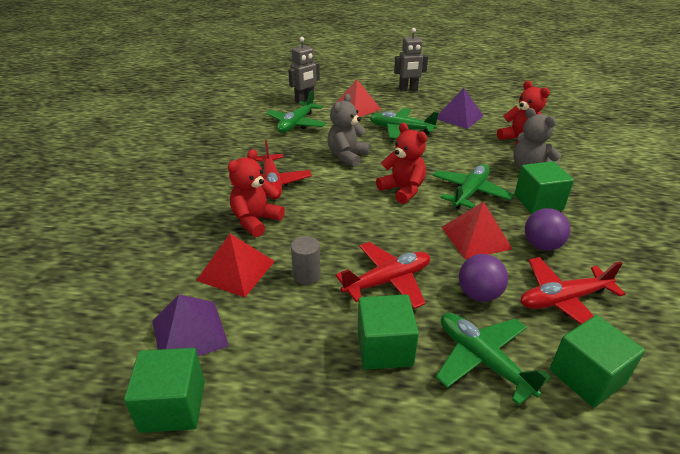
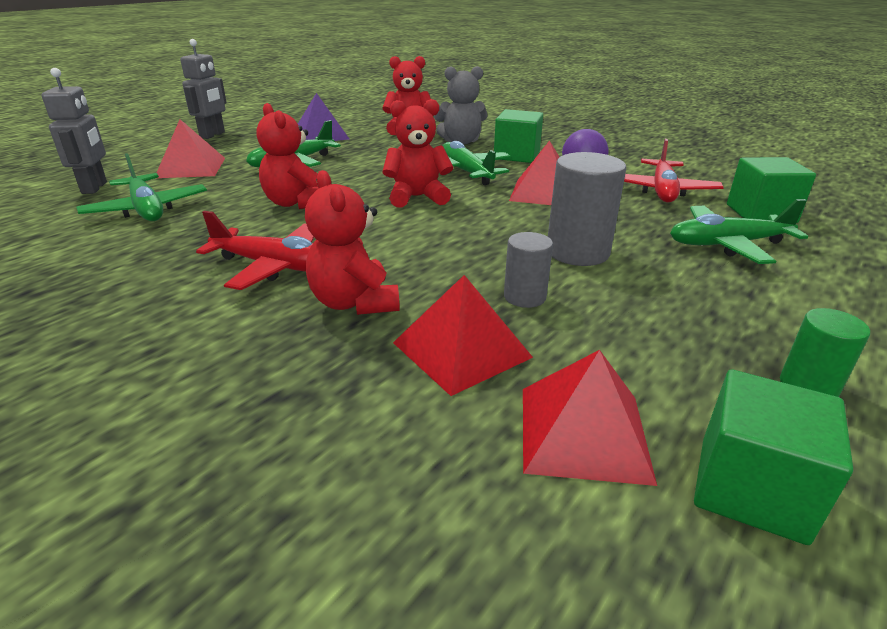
camera: 60 degrees left, 5 degrees down
purple pyramid [152,294,229,356] -> red pyramid [523,350,657,486]
grey teddy bear [328,94,370,167] -> red teddy bear [257,103,319,209]
red plane [336,242,430,309] -> grey cylinder [548,152,626,266]
green cube [358,294,419,370] -> none
purple ball [459,254,508,302] -> none
none -> green cylinder [780,308,870,397]

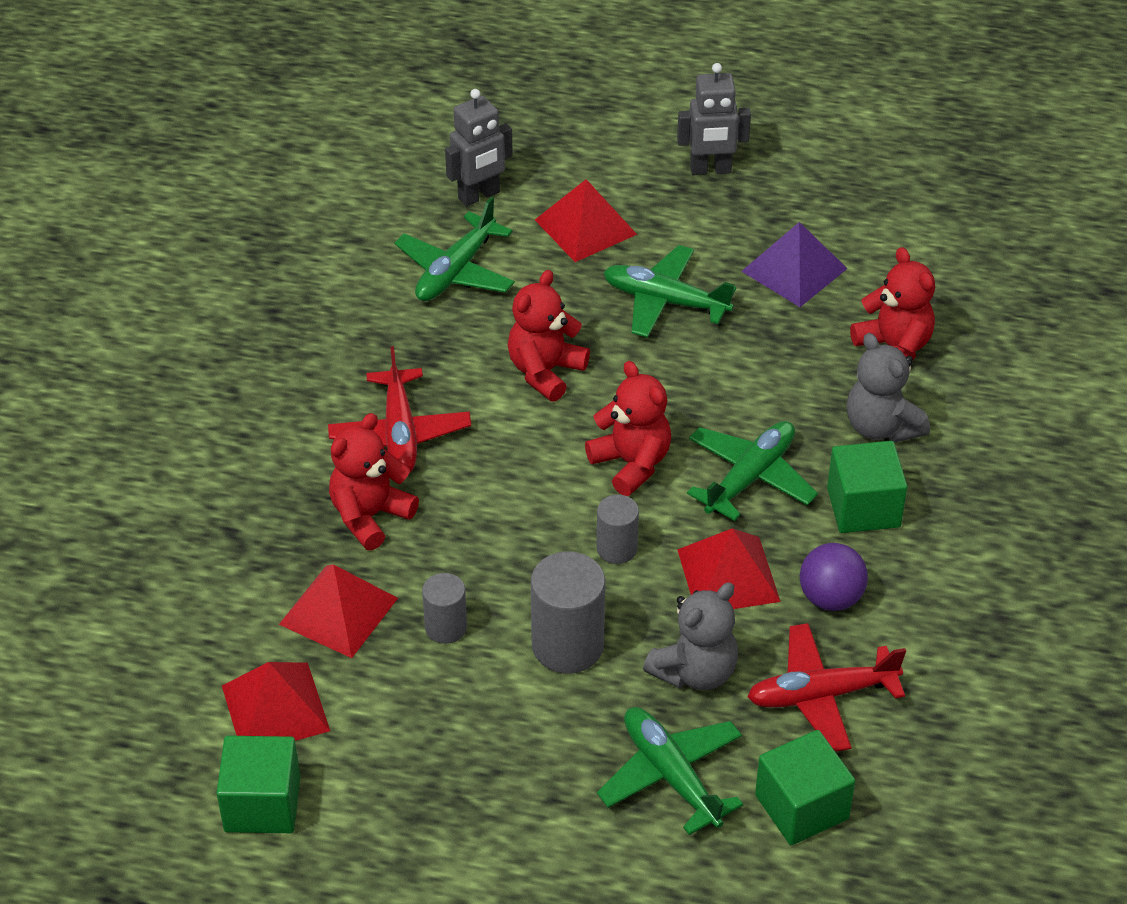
camera: 65 degrees right, 15 degrees up
green cylinder [780,308,870,397] -> none
none -> grey cylinder [596,495,639,564]
none -> grey teddy bear [643,582,738,690]

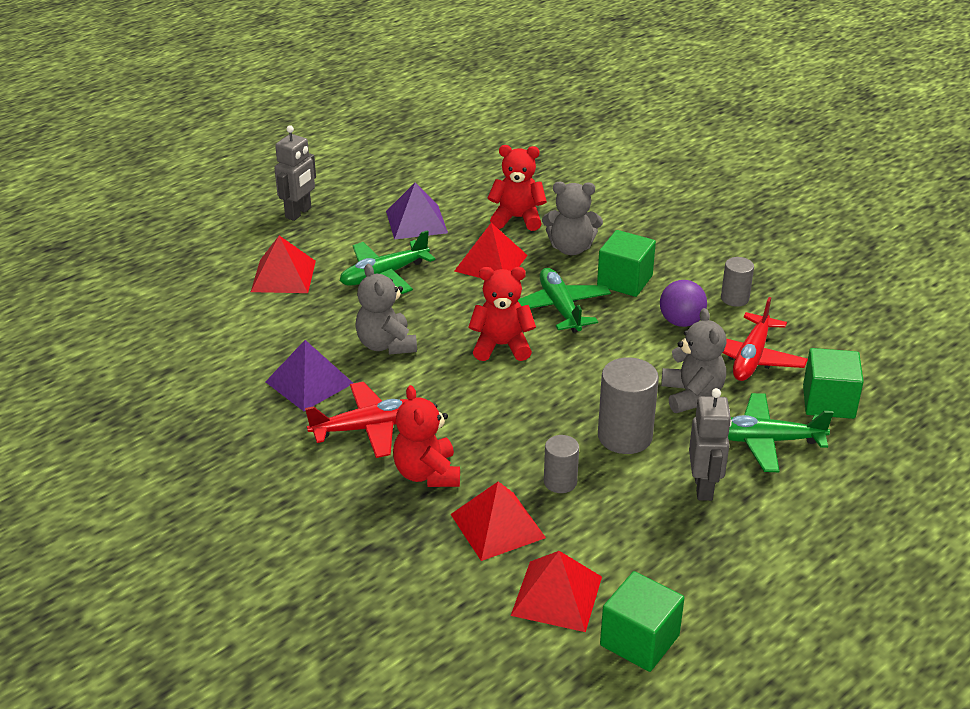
camera: 55 degrees left, 10 degrees down
red plane [328,346,471,473] -> red plane turned 45 degrees counterclockwise [305,382,408,458]
green plane [395,197,515,301] -> none
grey robot [445,89,513,206] -> grey robot moved to [689,388,732,501]
red teddy bear [508,270,590,401] -> grey teddy bear [355,264,417,355]
grey cylinder [596,495,639,564] -> grey cylinder moved to [721,257,754,307]
red pyramid [677,528,781,609] -> red pyramid moved to [454,223,528,278]
none -> purple pyramid [265,340,353,411]

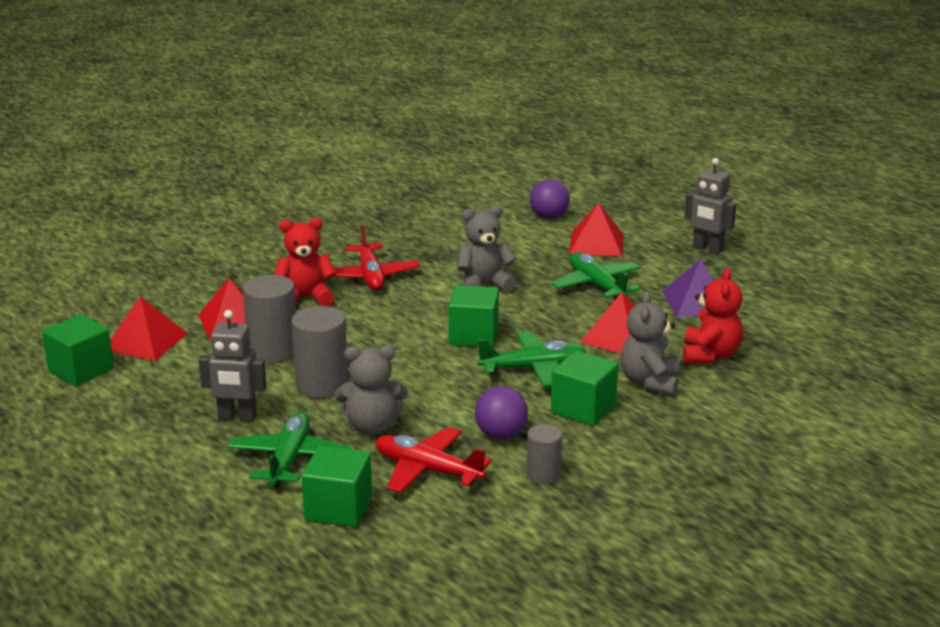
camera: 95 degrees right, 10 degrees down
purple pyramid [265,340,353,411] -> none
red teddy bear [468,267,536,361] -> green cube [448,285,499,347]
grey cylinder [544,435,579,493] -> grey cylinder [243,275,296,363], size x1.70
none -> purple ball [530,179,570,219]

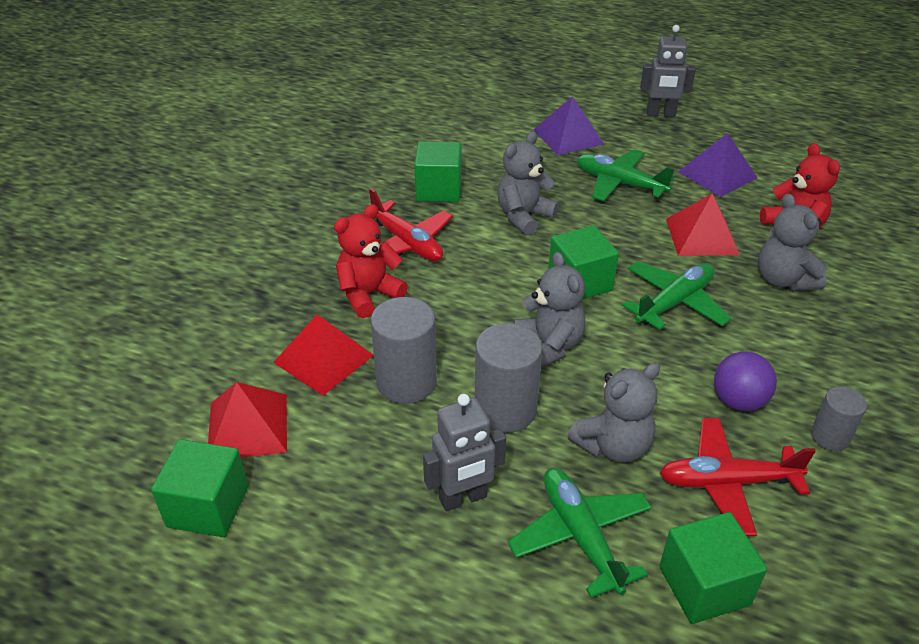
camera: 30 degrees left, 15 degrees up
purple ball [530,179,570,219] -> none
green cube [551,350,618,426] -> green cube moved to [414,141,461,202]
red pyramid [569,203,624,257] -> purple pyramid [534,96,604,155]
none -> grey teddy bear [514,252,585,368]

